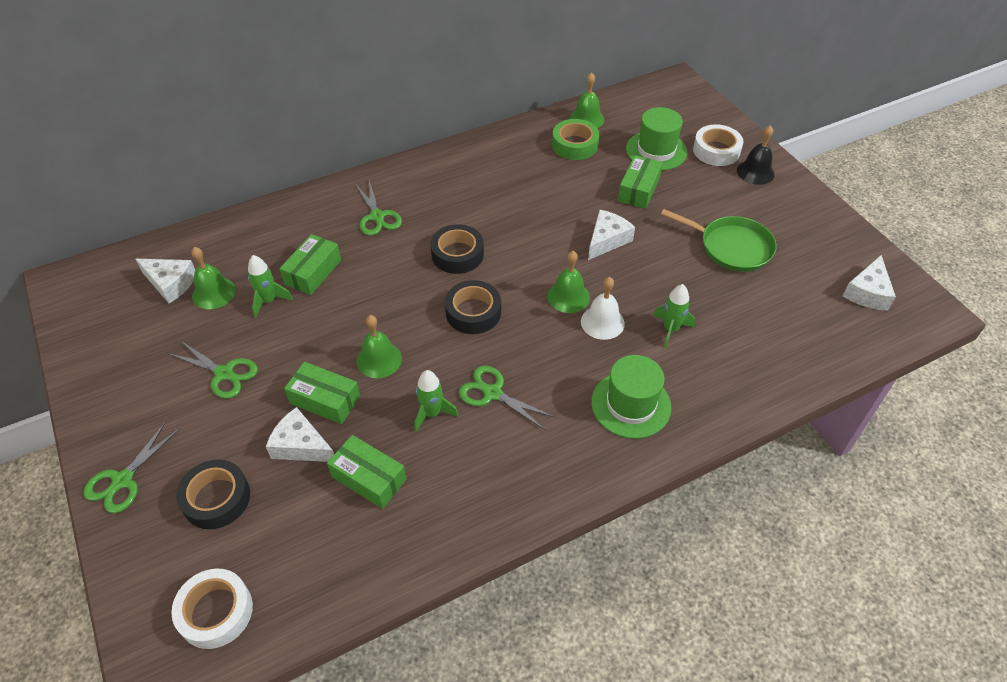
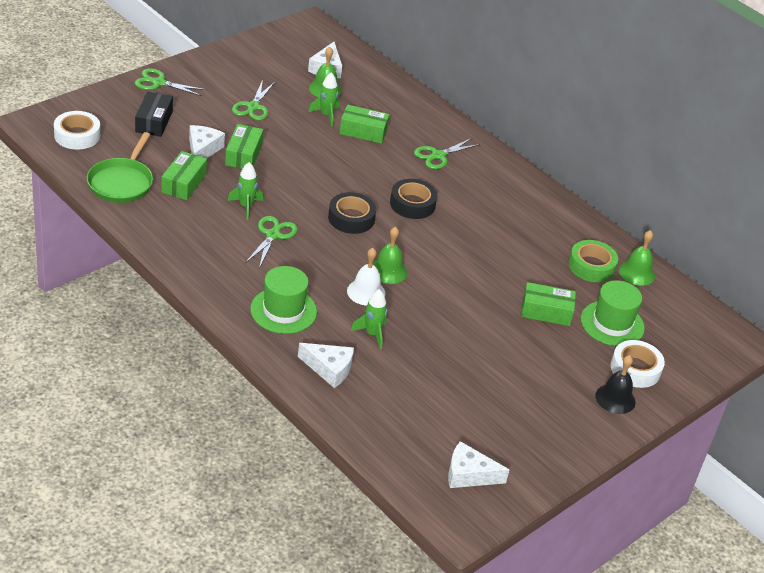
camera: 70 degrees right, 10 degrees down
black tape [176,460,250,529] -> black box [135,92,173,137]
green bell [356,315,402,378] -> none
white cheese [588,209,635,260] -> white cheese moved to [298,343,354,388]
green pan [661,209,777,272] -> green pan moved to [87,132,153,203]

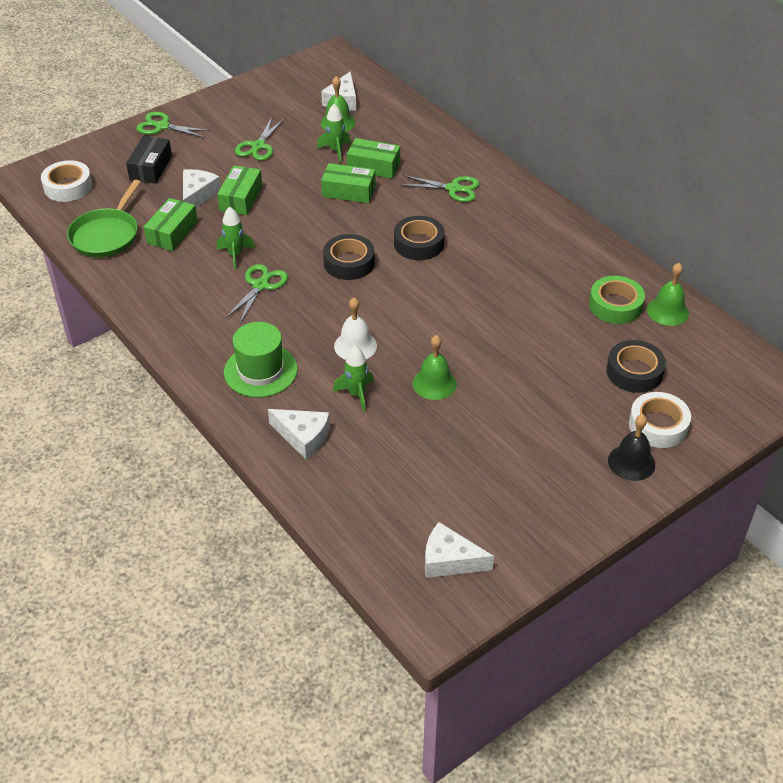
camera: 10 degrees right, 5 degrees up
green bell [373,227,407,284] -> green bell moved to [413,335,457,400]
green scissors [414,138,481,169] -> green scissors turned 135 degrees counterclockwise [400,175,480,202]
green box [521,282,576,326] -> green box moved to [321,163,376,203]
green hat [581,280,645,346] -> black tape [607,340,666,393]

